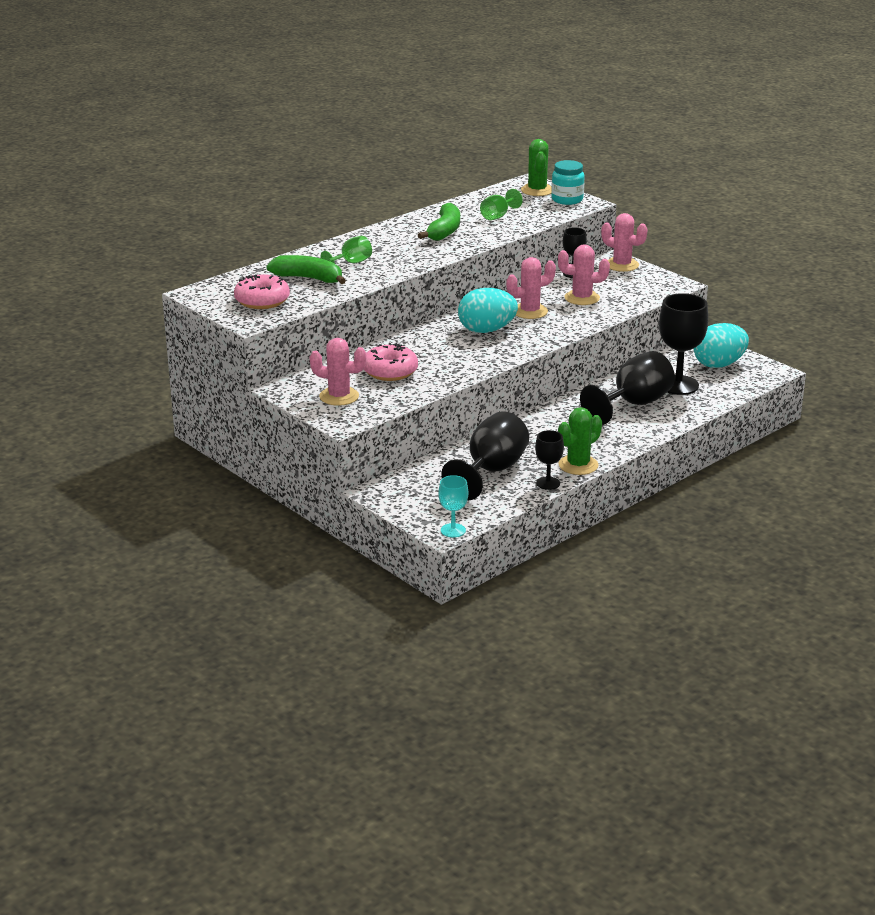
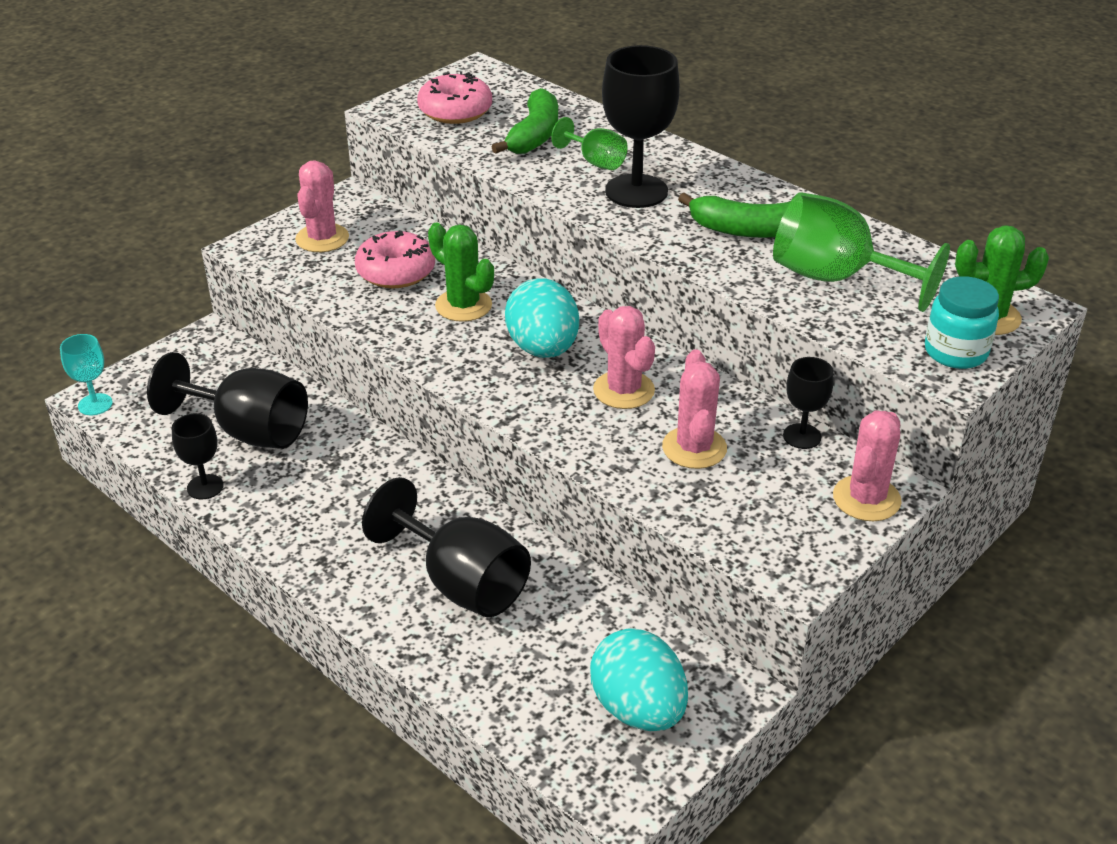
camera: 85 degrees right, 10 degrees up
green goblet [480,189,523,220] -> green goblet [773,192,950,312], size x1.88
green cactus [558,407,602,475] -> green cactus moved to [428,222,494,322]
black goblet [659,293,708,395] -> black goblet moved to [602,45,680,208]

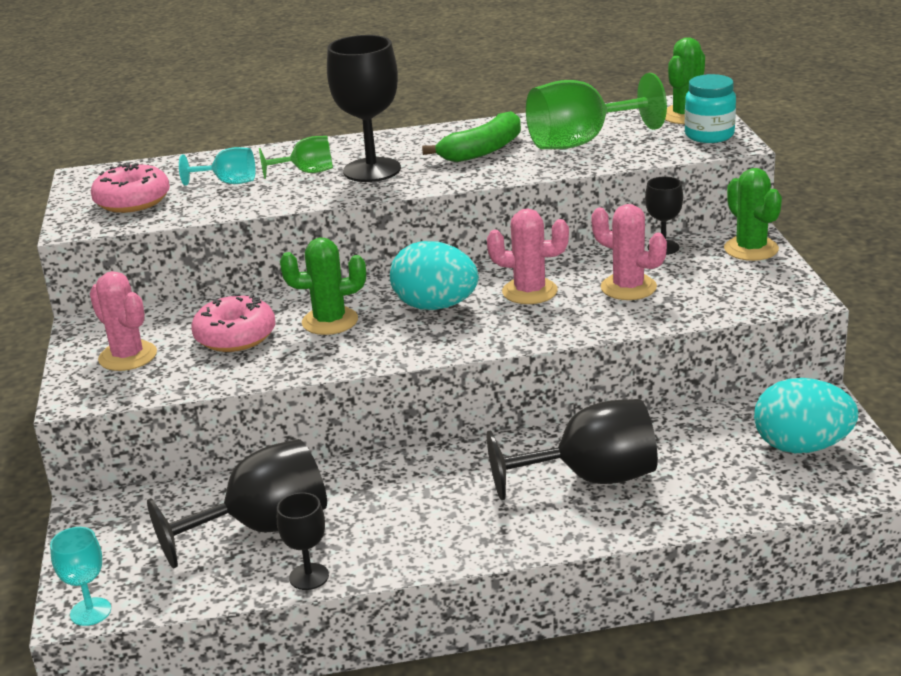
camera: 50 degrees left, 10 degrees down
green banana [492,88,558,154] -> turquoise goblet [179,147,255,186]
pink cactus [833,410,902,521] -> green cactus [724,168,782,261]

